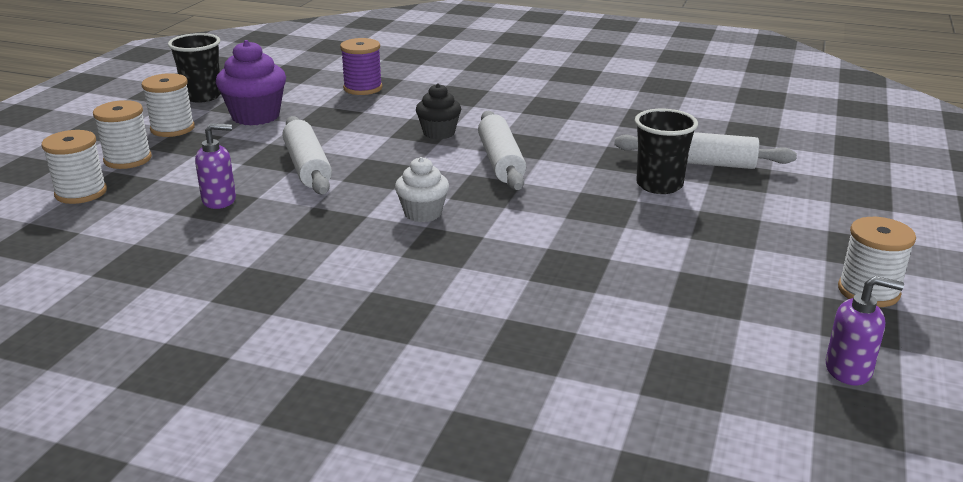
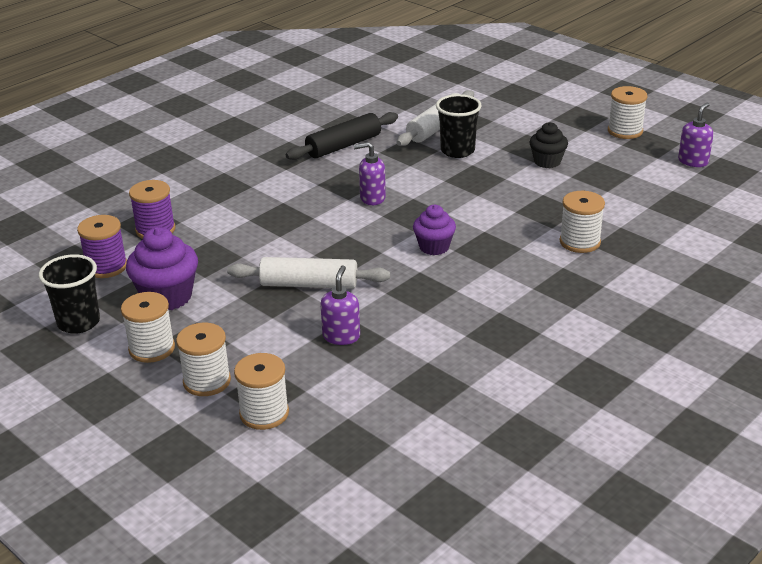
camera: 65 degrees left, 5 degrees up
white cupcake [395,157,449,222] -> purple cupcake [413,205,456,255]
black cupcake [416,84,461,139] -> black cupcake moved to [529,122,568,168]
white rolling pin [478,111,526,190] -> purple soap dispenser [354,142,386,205]
none -> purple spool [77,215,127,278]
none -> black rolling pin [286,112,398,160]
none -> white spool [560,191,605,253]

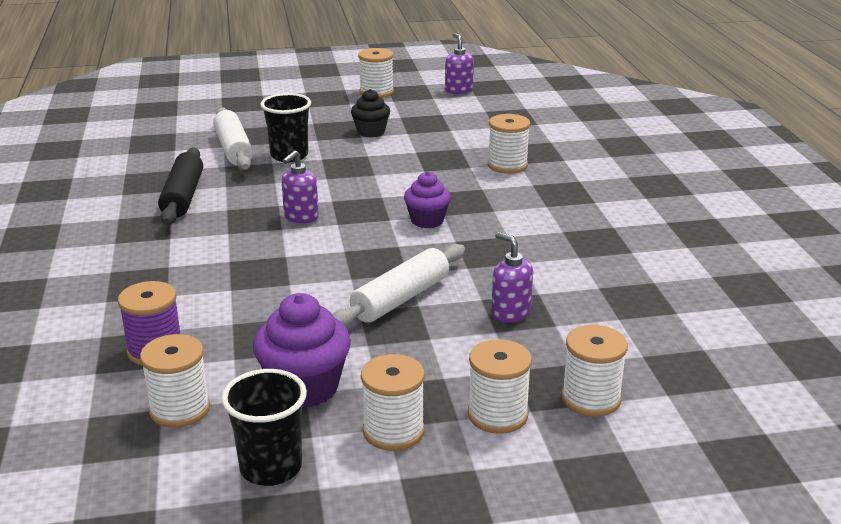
camera: 55 degrees left, 5 degrees down
purple spool [77,215,127,278] -> white spool [140,334,210,428]

